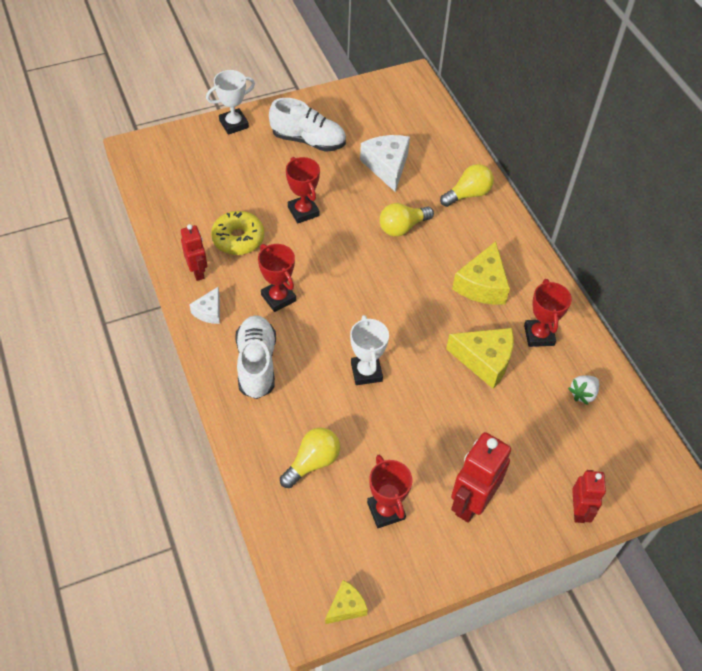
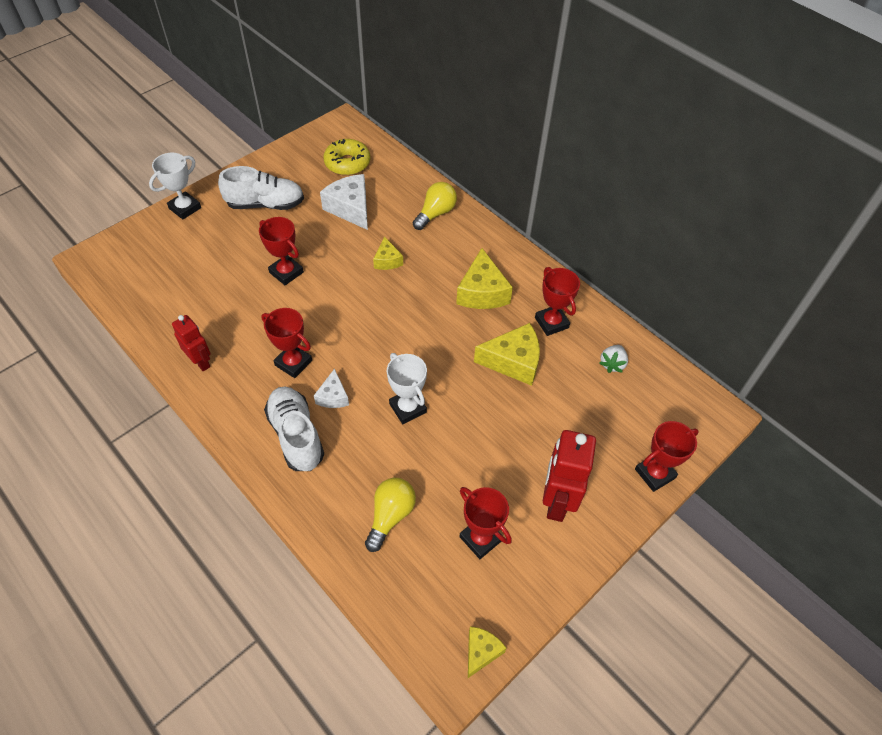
camera: 20 degrees left, 0 degrees up
white cheese [189,287,220,324] -> white cheese moved to [314,368,349,408]
yellow donut [211,211,264,255] -> yellow donut moved to [323,139,370,176]
yellow light bulb [380,203,434,237] -> yellow cheese [373,236,403,270]
red robot [572,470,606,523] -> red trophy [635,421,699,492]

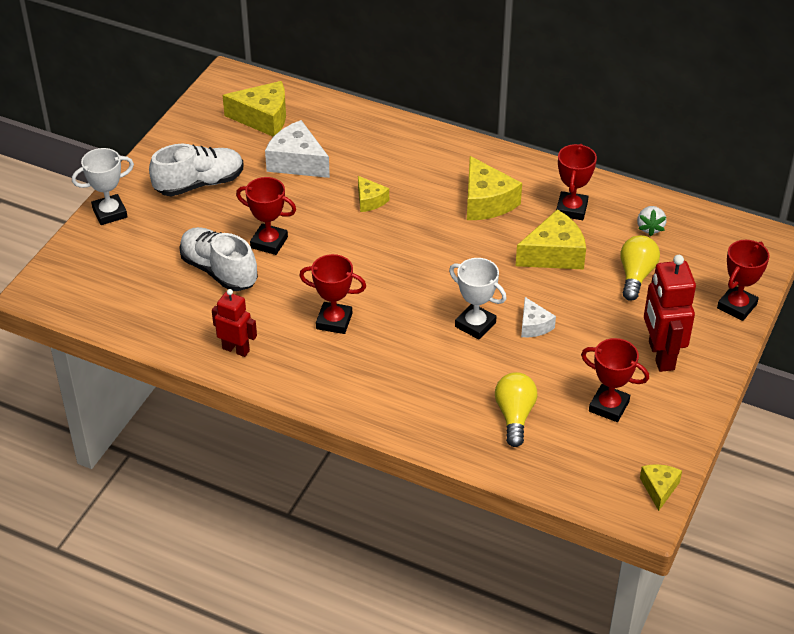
camera: 20 degrees left, 10 degrees down
white trophy [149,153,201,220] -> white trophy turned 45 degrees clockwise [72,148,134,225]
white shoe [264,386,324,471] -> white shoe moved to [179,227,258,291]
white cheese [314,368,349,408] -> white cheese moved to [521,297,556,337]
yellow donut [323,139,370,176] -> yellow cheese [223,81,286,137]
yellow light bulb [413,182,457,230] -> yellow light bulb moved to [620,235,660,301]
red trophy [535,267,580,336] -> red trophy turned 60 degrees clockwise [556,144,597,220]

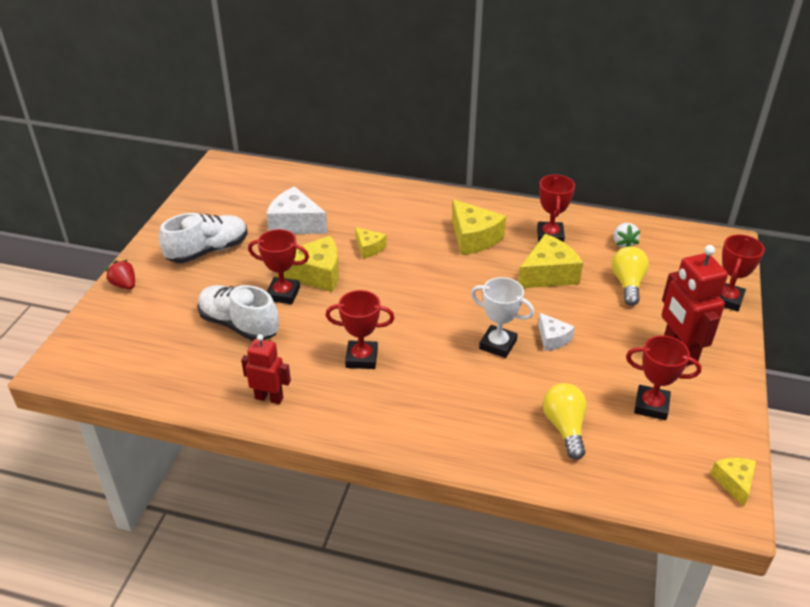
camera: 10 degrees left, 5 degrees down
white trophy [72,148,134,225] -> red strawberry [105,260,135,289]
yellow cheese [223,81,286,137] -> yellow cheese moved to [276,236,339,292]

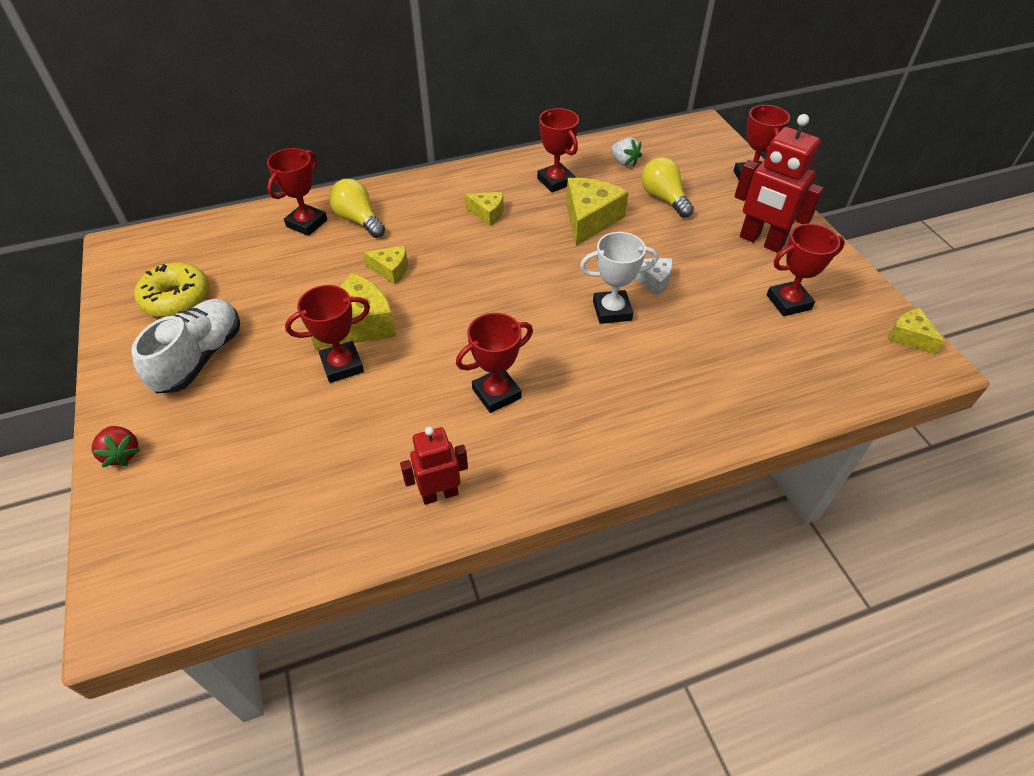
camera: 35 degrees left, 10 degrees up
red strawberry [105,260,135,289] -> red strawberry turned 135 degrees counterclockwise [92,426,140,467]
white shoe [197,285,279,341] -> none
white cheese [266,186,328,234] -> none
yellow cheese [452,199,506,255] -> yellow cheese [464,192,503,226], size x0.57
yellow light bulb [543,383,587,460] -> yellow light bulb moved to [329,179,385,238]
none -> yellow donut [134,262,209,317]
none -> red trophy [267,148,327,236]

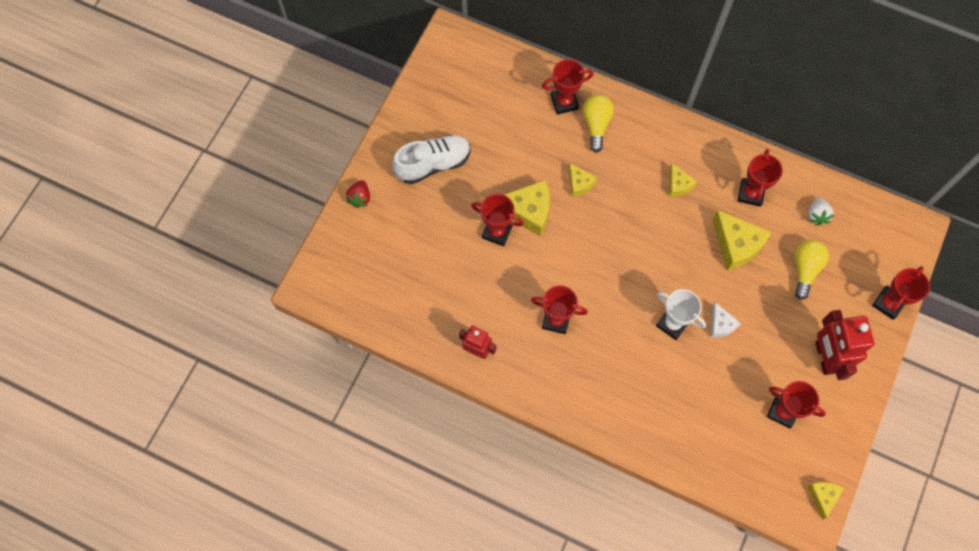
camera: 45 degrees right, 20 degrees up
yellow donut [134,262,209,317] -> none
yellow cheese [566,178,629,246] -> yellow cheese turned 75 degrees clockwise [712,210,771,271]

